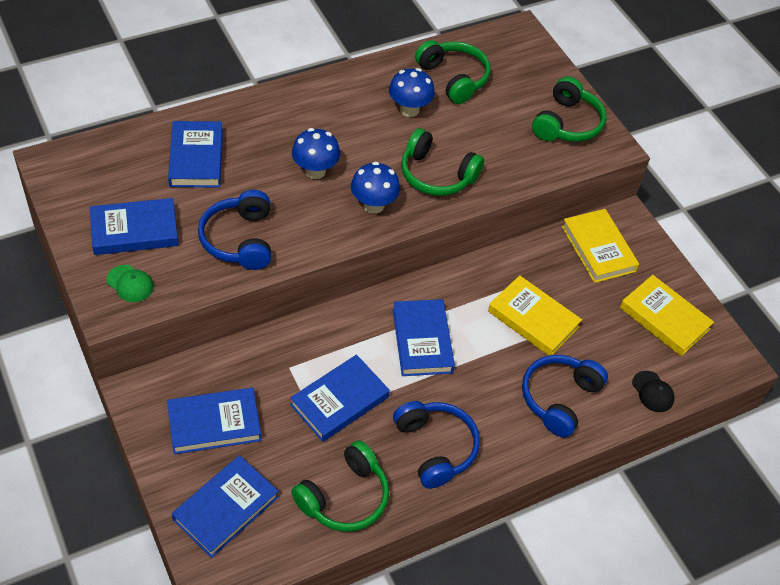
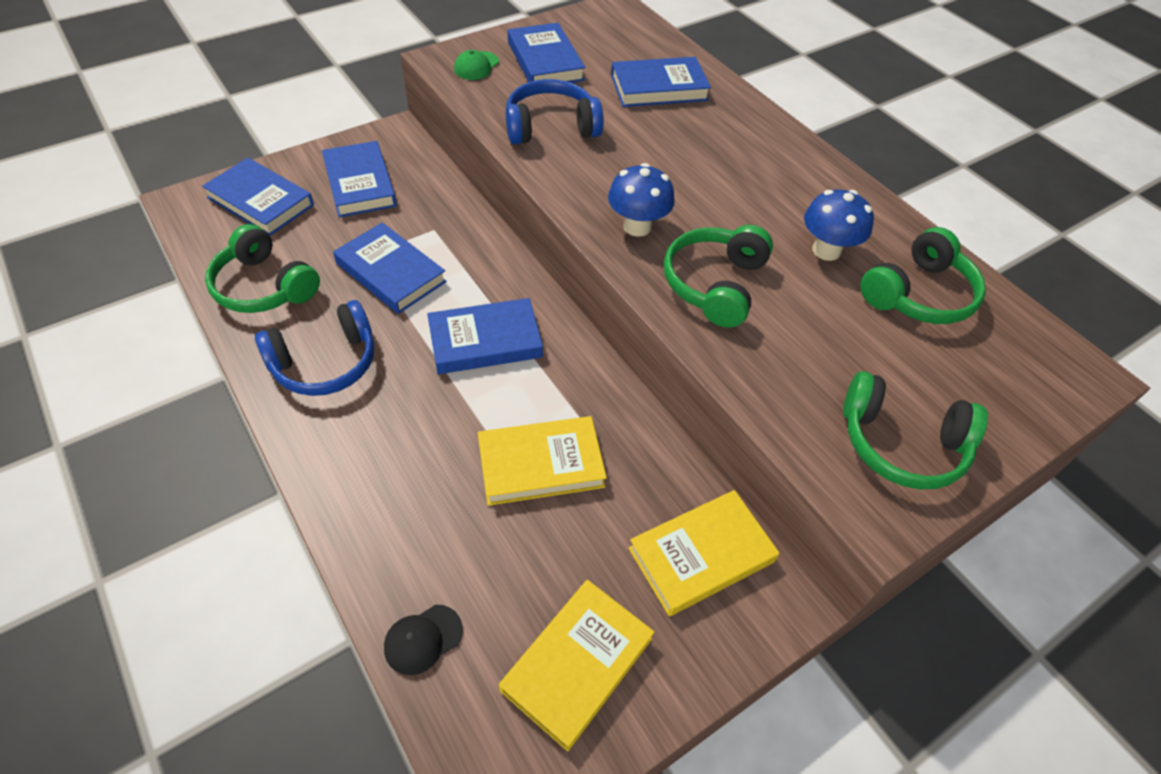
camera: 85 degrees right, 0 degrees up
blue mushroom [292,128,340,179] -> none
yellow book [488,275,582,356] -> yellow book turned 45 degrees clockwise [478,416,607,506]
blue headphones [522,355,608,437] -> none

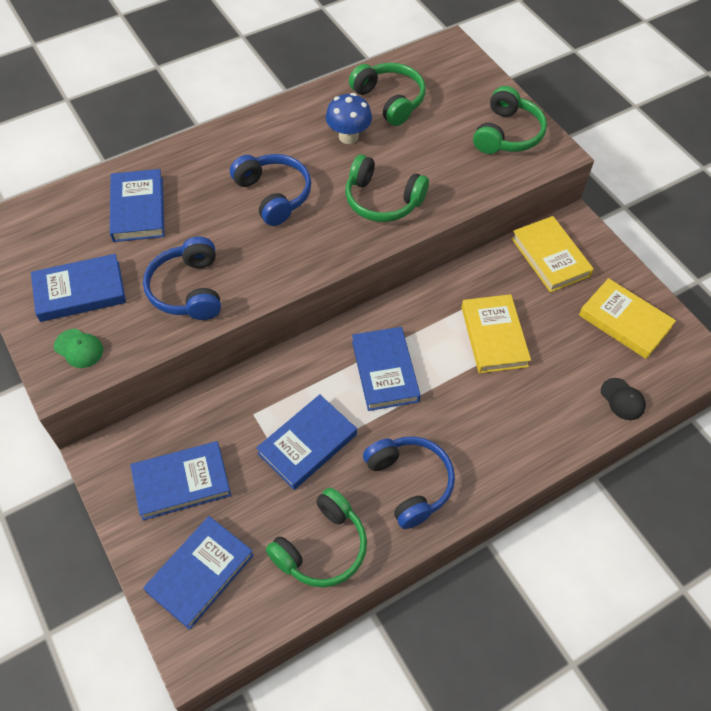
camera: 85 degrees left, 5 degrees up
blue mushroom [608,163,674,237] -> none
none -> blue headphones [230,154,311,226]

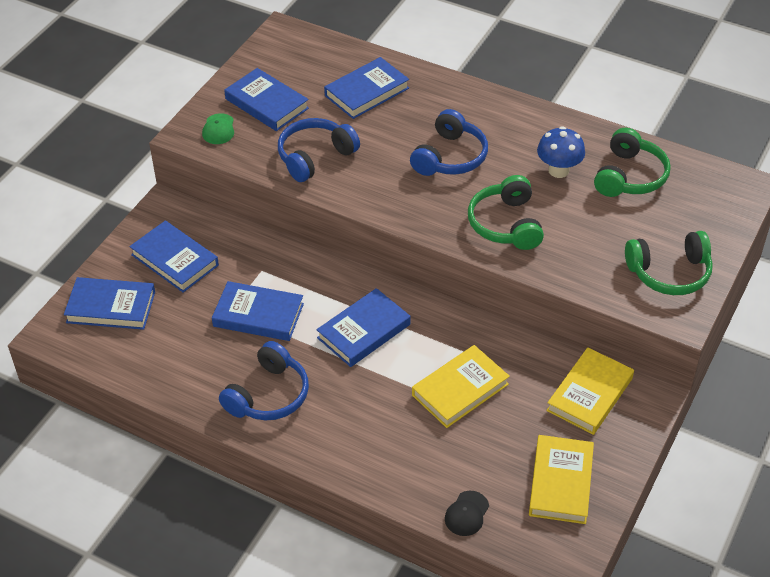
camera: 60 degrees right, 10 degrees down
green headphones [266,488,367,588] -> none

